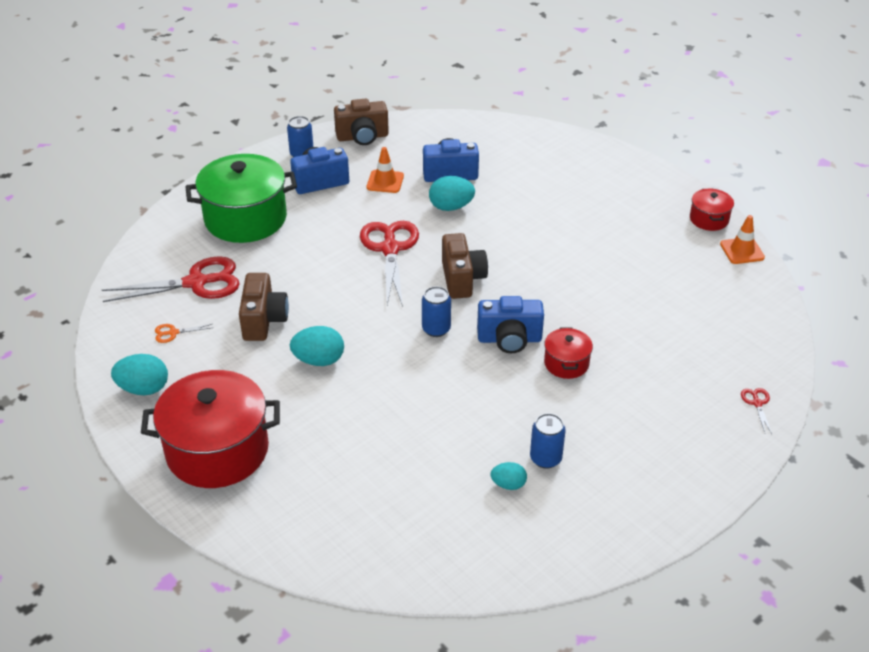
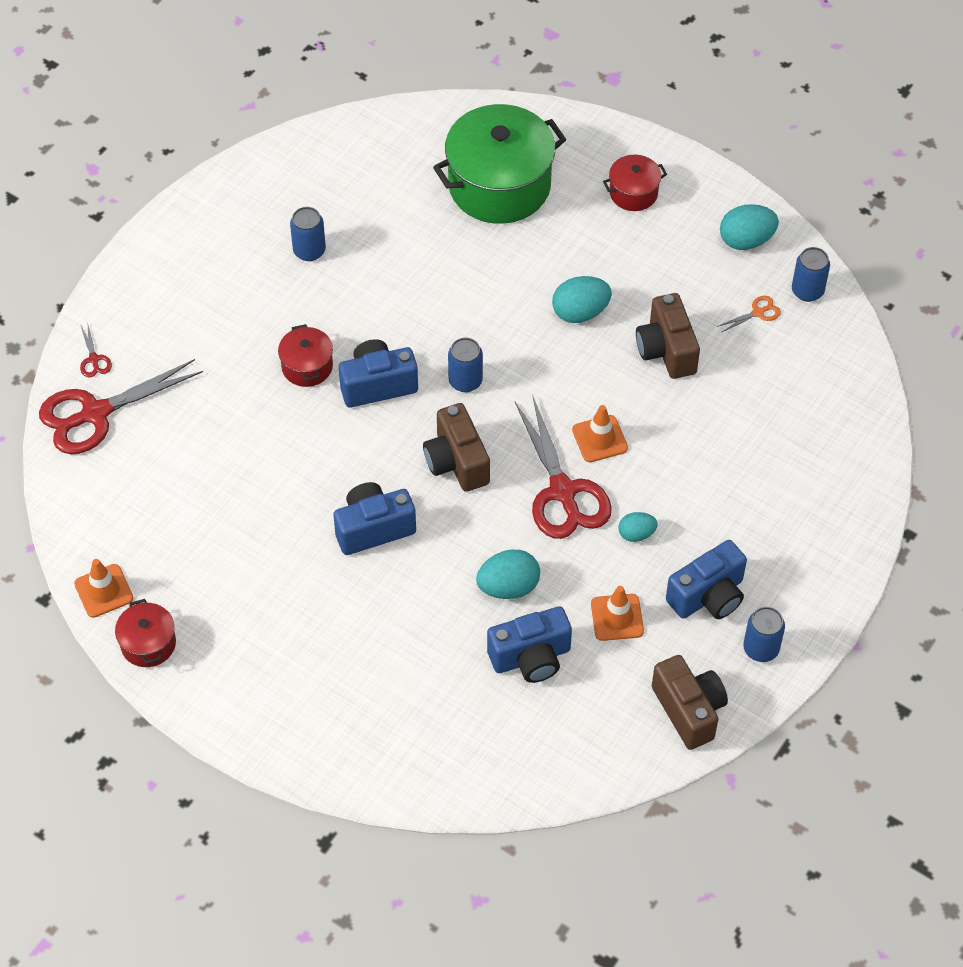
camera: 165 degrees right, 15 degrees up
red scissors [102,256,240,302] -> red scissors moved to [39,359,203,454]
red pot [141,370,280,488] -> red pot [603,155,667,211], size x0.48
green pot [185,154,297,243] -> green pot moved to [433,104,567,224]
brown camera [334,99,389,145] -> brown camera turned 90 degrees clockwise [652,655,728,750]
turquoise egg [490,462,527,490] -> turquoise egg moved to [618,512,657,542]
none -> blue camera [333,482,416,555]
none -> orange traffic cone [572,405,628,462]
none -> blue can [792,247,830,302]

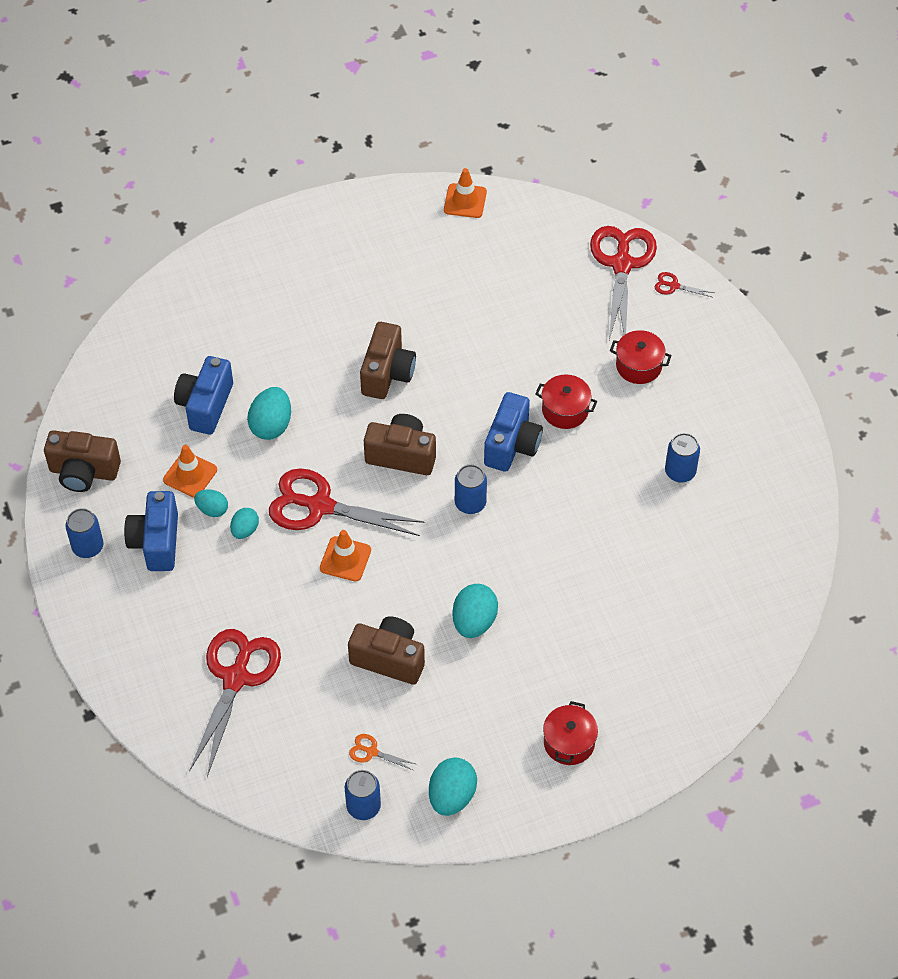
camera: 125 degrees right, 0 degrees up
red pot [115,599,176,667] -> red pot moved to [610,330,672,384]
blue camera [333,482,416,555] -> brown camera [360,322,416,399]
green pot [433,104,567,224] -> none
orange scissors [717,296,781,332] -> orange scissors turned 105 degrees clockwise [349,734,415,770]
none -> red scissors [189,629,281,777]
none -> turquoise egg [194,489,228,517]

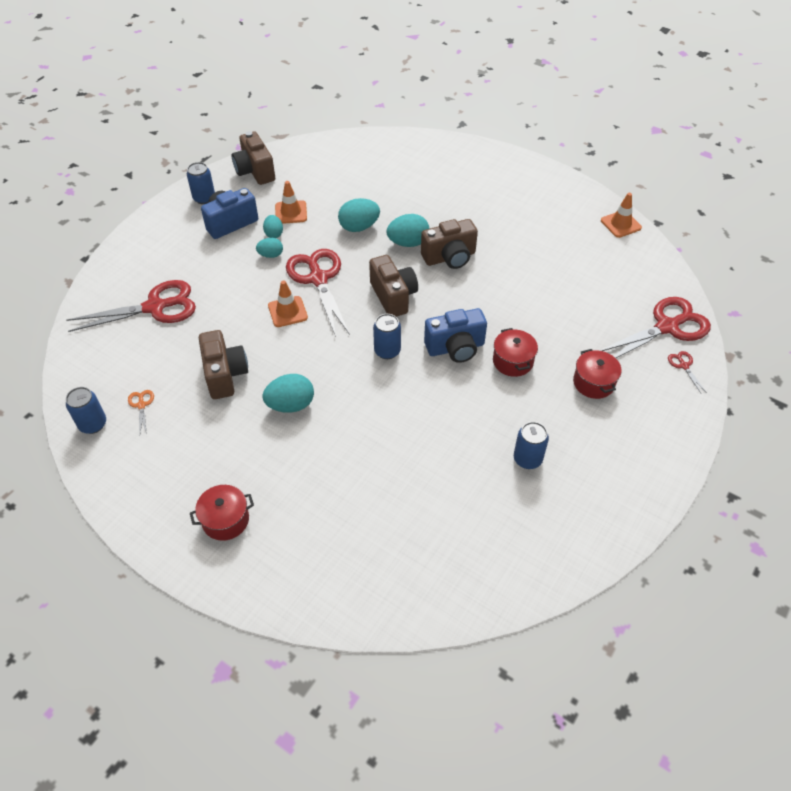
camera: 55 degrees right, 5 degrees down
blue camera [174,356,233,435] -> none
turquoise egg [429,757,477,816] -> turquoise egg moved to [387,214,430,247]

